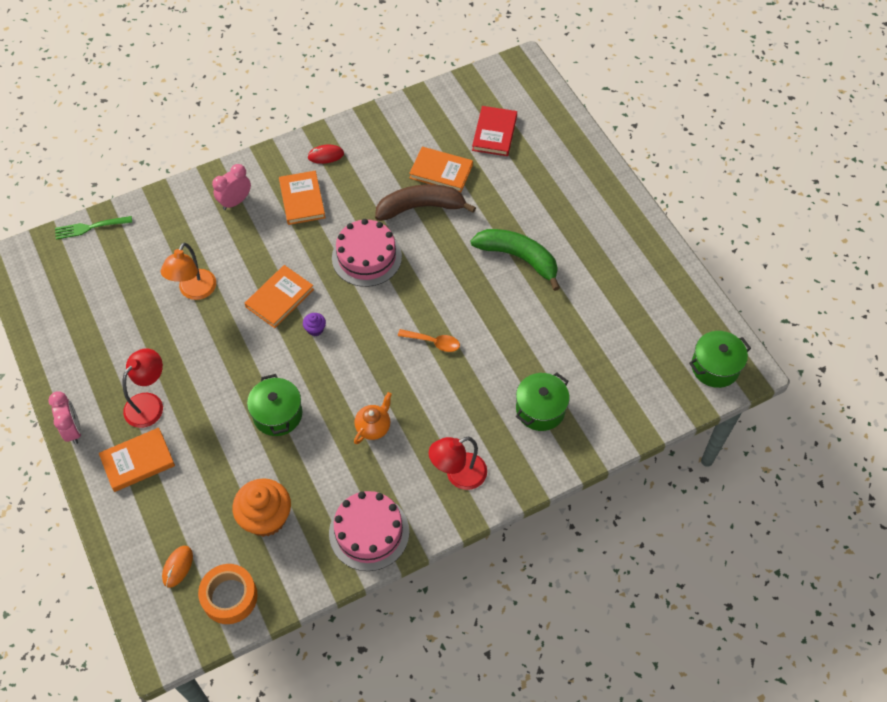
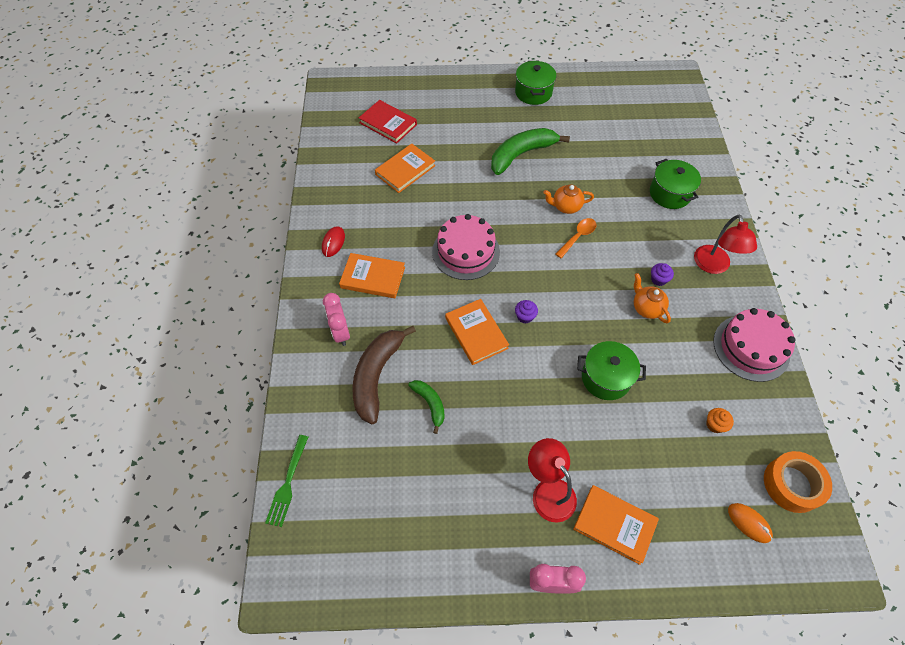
camera: 65 degrees left, 0 degrees up
orange book [99,428,175,492] -> orange book turned 60 degrees counterclockwise [573,485,659,565]
orange lamp [161,242,216,300] -> green banana [408,380,445,434]
orange cupcake [232,478,291,537] -> orange cupcake [706,408,734,433], size x0.44
brown banana [375,184,476,221] -> brown banana moved to [352,326,416,424]
green pot [689,331,751,388] -> green pot moved to [515,61,556,105]
none -> orange teapot [543,184,594,214]
none -> purple cupcake [651,263,674,286]

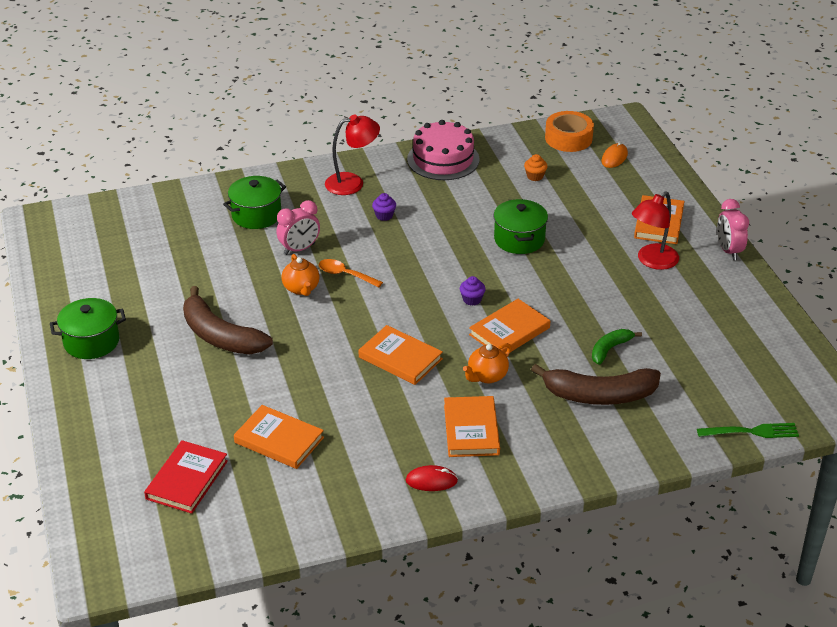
camera: 105 degrees left, 20 degrees down
pink clock [323,293,350,346] -> pink clock moved to [276,200,320,255]
pink cake [432,214,500,280] -> orange book [359,325,443,385]
green banana [491,128,570,175] -> brown banana [183,286,273,355]
orange teapot [634,273,671,324] -> orange teapot moved to [463,343,511,383]

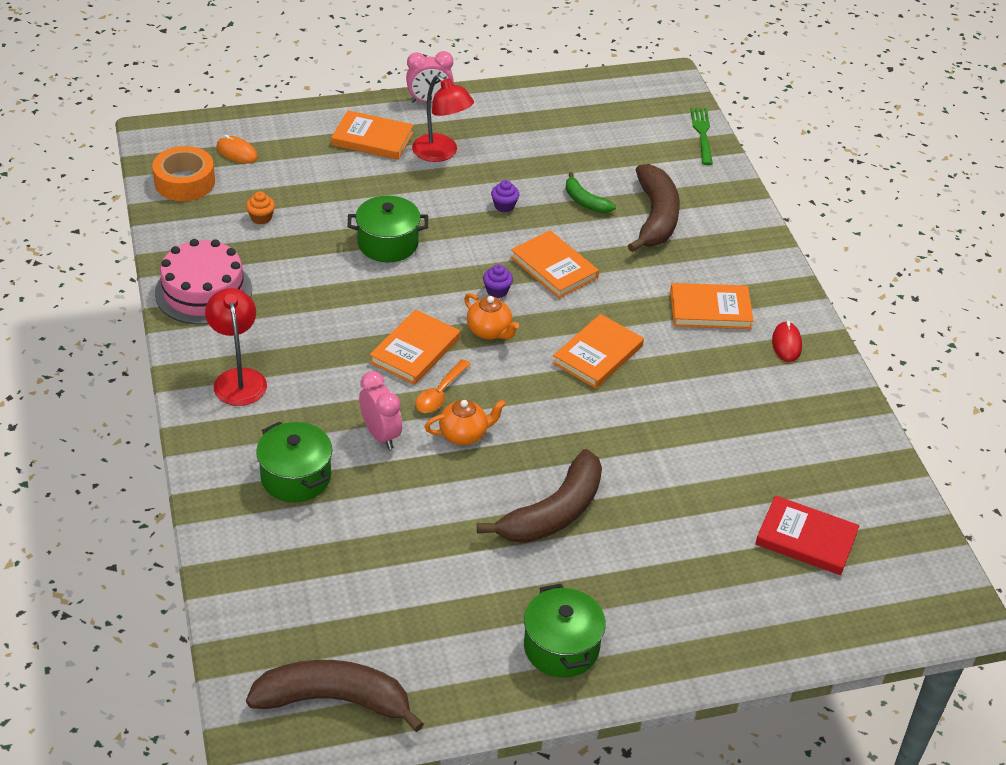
camera: 90 degrees left, 5 degrees up
orange book [234,405,324,469] -> orange book moved to [370,309,460,385]
purple cupcake [372,193,396,221] -> purple cupcake moved to [491,180,519,212]
orange teapot [463,343,511,383] -> orange teapot moved to [464,293,519,340]
none -> brown banana [246,660,424,732]

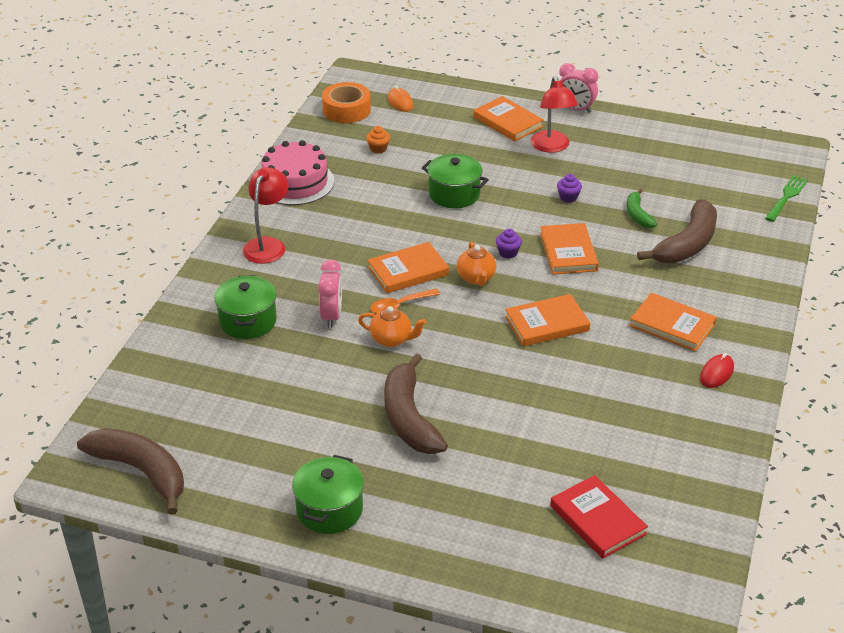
camera: 35 degrees right, 5 degrees down
brown banana [477,449,602,543] -> brown banana turned 90 degrees clockwise [384,354,448,454]

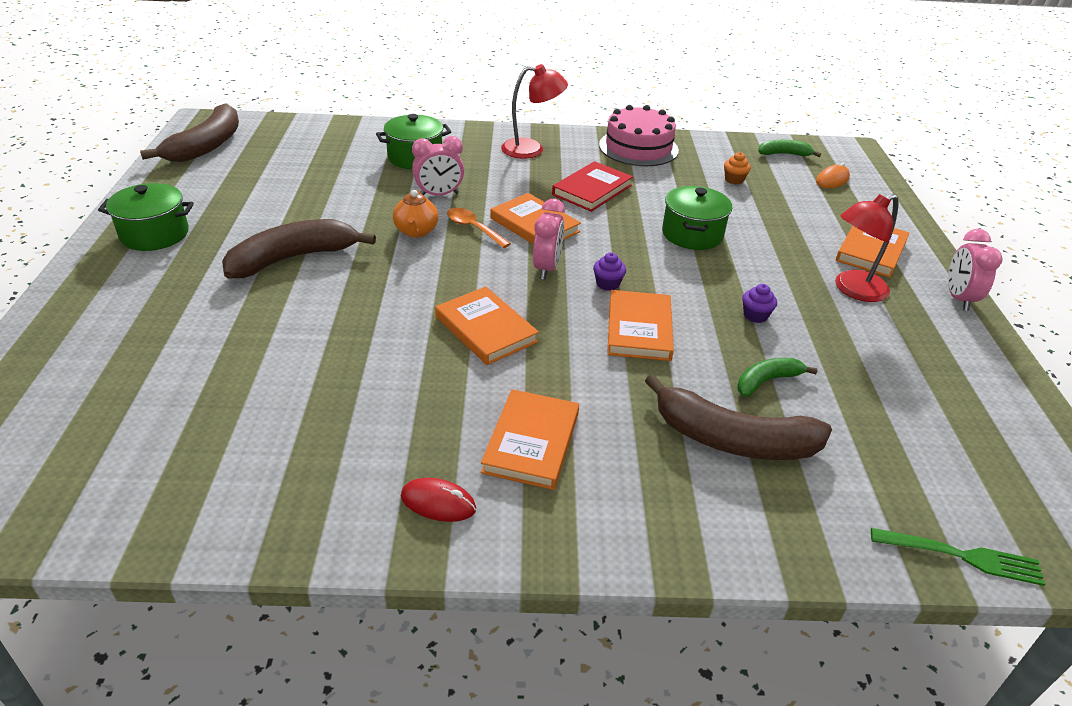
camera: 70 degrees right, 0 degrees up
orange tape [322,82,371,123] -> green banana [758,140,821,157]
orange teapot [457,241,496,286] -> pink clock [533,199,565,280]
orange book [540,223,599,275] -> orange book turned 60 degrees counterclockwise [607,290,674,361]
red book [550,475,648,559] -> red book moved to [552,161,633,212]

